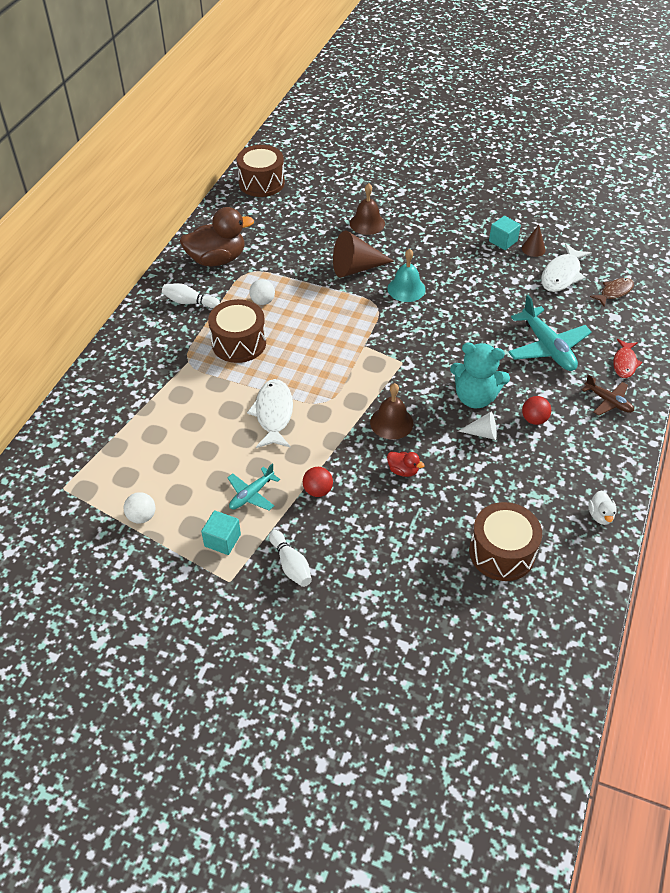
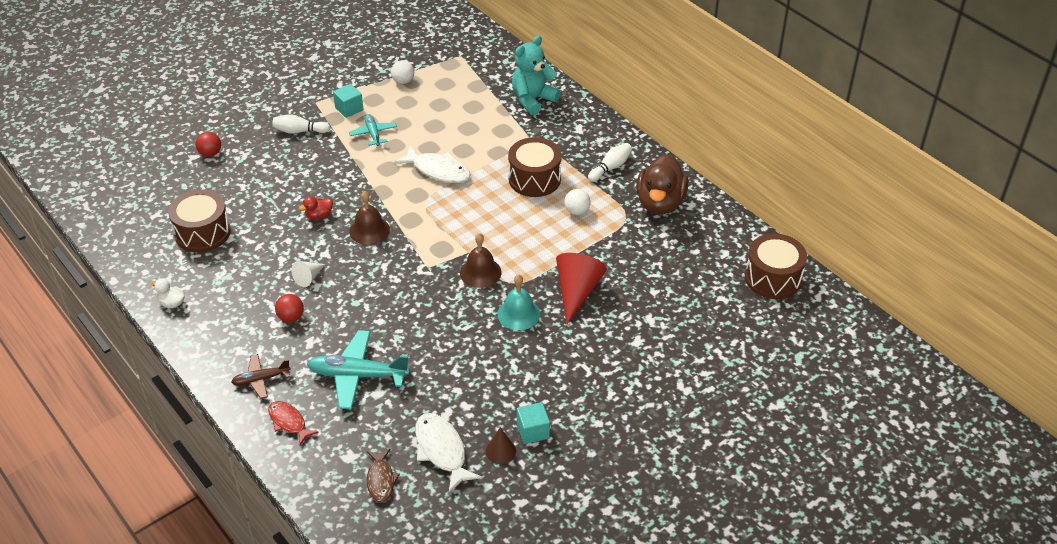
camera: 120 degrees right, 5 degrees down
red ball [303,467,333,497] -> red ball moved to [196,132,221,157]
brown cone [333,230,394,277] -> red cone [556,253,607,324]
brown bell [350,183,385,235] -> brown bell moved to [460,233,502,288]
turquoise teddy bear [450,342,510,409] -> turquoise teddy bear moved to [512,36,561,115]

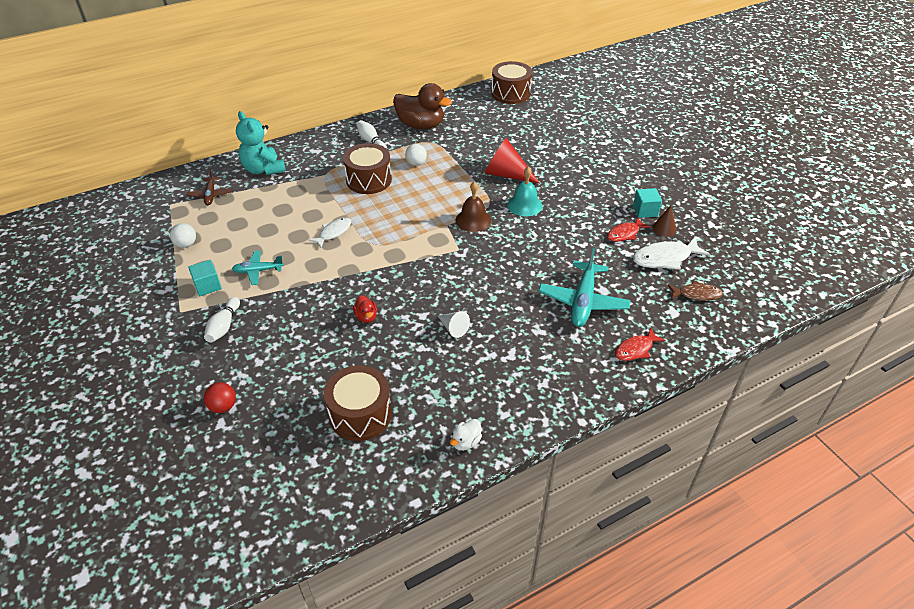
camera: 80 degrees left, 0 degrees up
brown plane [231,354,291,399] -> brown plane moved to [187,169,233,205]
red ball [275,294,304,322] -> none
brown bell [350,191,390,245] -> none
white fish [394,145,471,183] -> white fish [308,218,351,248], size x0.65
none -> red fish [607,218,650,242]

